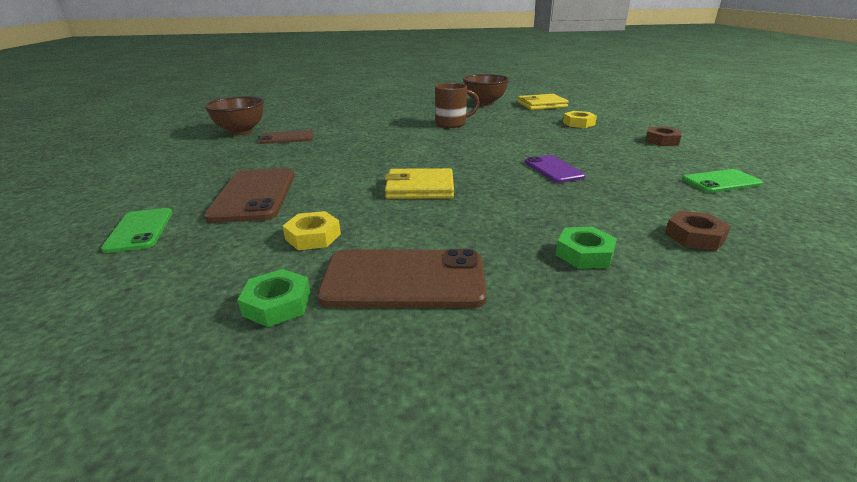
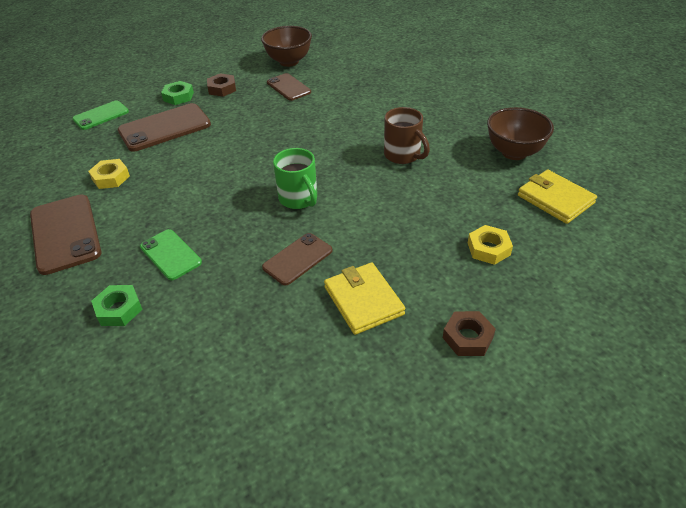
camera: 65 degrees right, 15 degrees up
green nut [238,269,311,327] -> green nut moved to [161,81,194,105]
yellow wallet [385,168,454,199] -> yellow wallet moved to [324,262,405,335]
purple phone [525,155,586,183] -> brown phone [262,233,332,286]
brown nut [665,211,731,251] -> brown nut moved to [207,73,236,97]
green phone [682,169,763,193] -> green phone moved to [140,229,202,280]
none -> green mug [273,148,317,209]

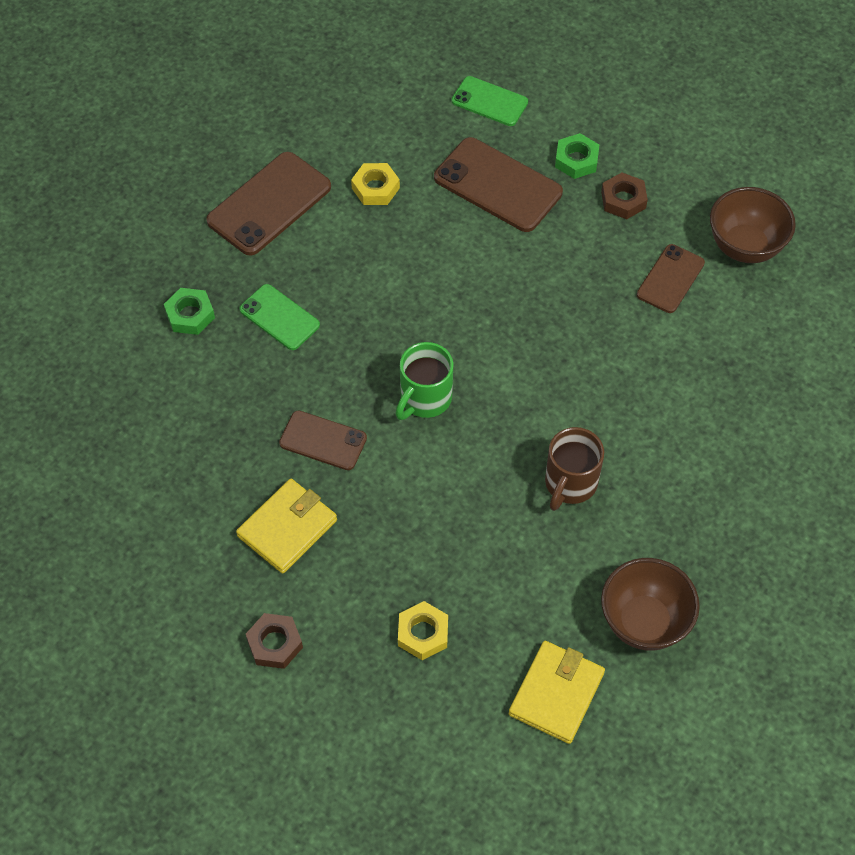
camera: 65 degrees right, 15 degrees up
green phone [140,229,202,280] -> green phone turned 75 degrees counterclockwise [239,284,320,350]

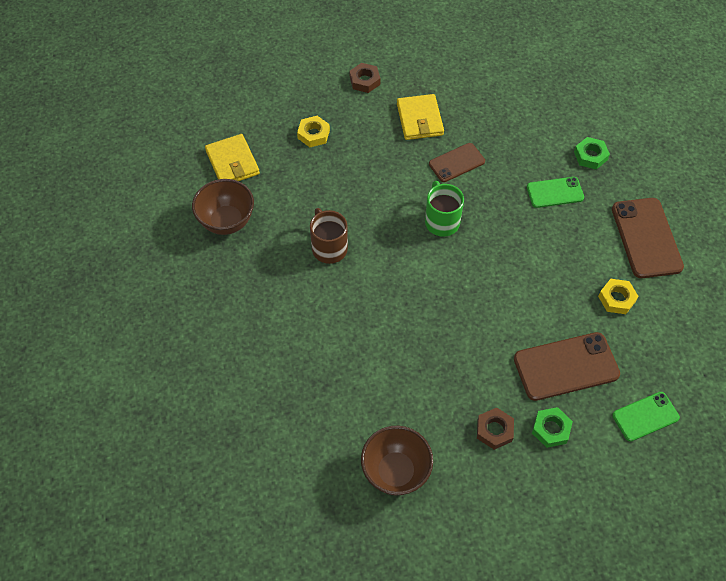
camera: 130 degrees right, 0 degrees up
brown phone [637,244,705,313] -> none

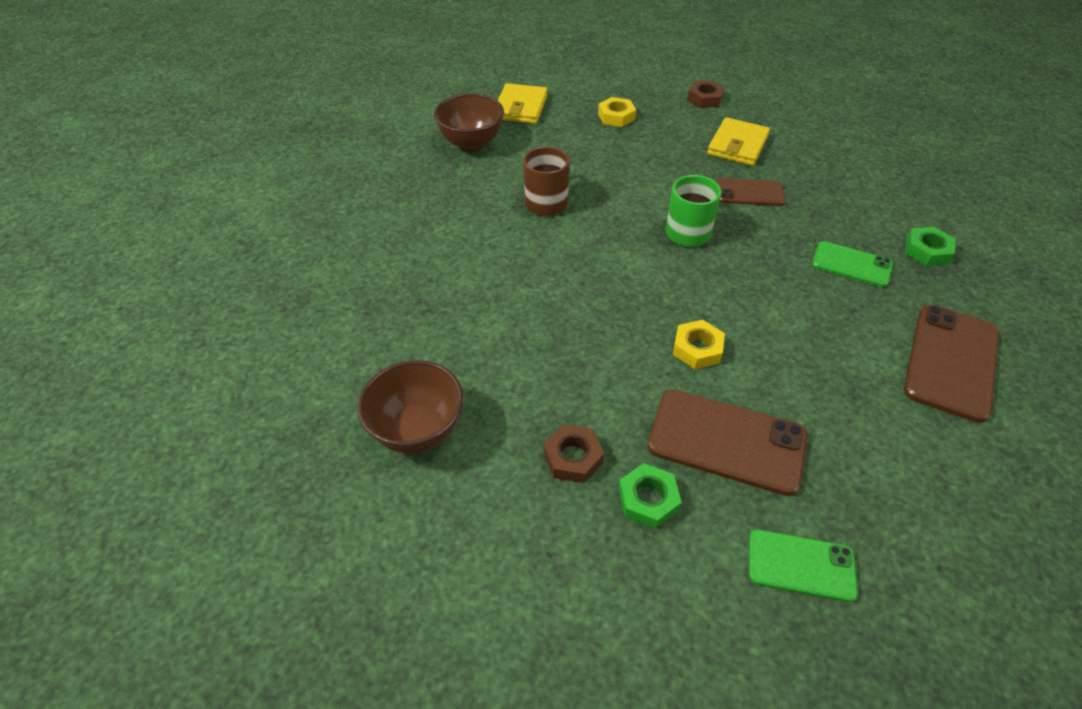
camera: 35 degrees right, 10 degrees down
yellow nut [598,279,639,314] -> yellow nut moved to [673,320,725,369]

